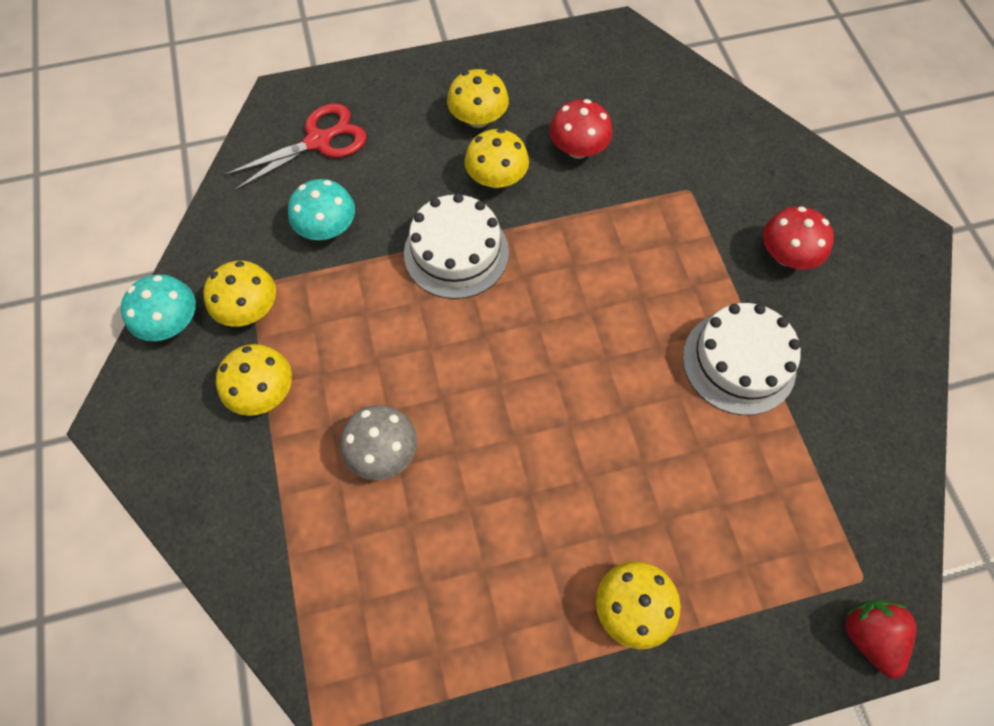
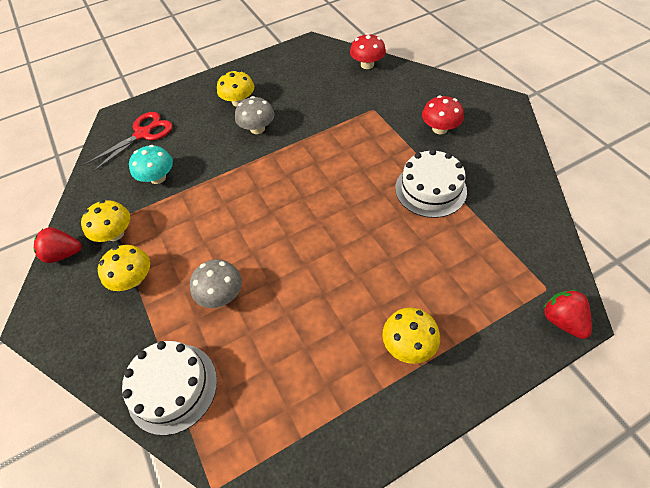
camera: 10 degrees left, 10 degrees down
turquoise mushroom [121,274,196,341] -> red strawberry [34,227,82,263]
white cake [404,193,509,299] -> white cake moved to [122,341,217,435]
yellow mushroom [465,129,529,188] -> grey mushroom [235,96,274,134]
red mushroom [549,99,613,159] -> red mushroom moved to [350,33,386,69]

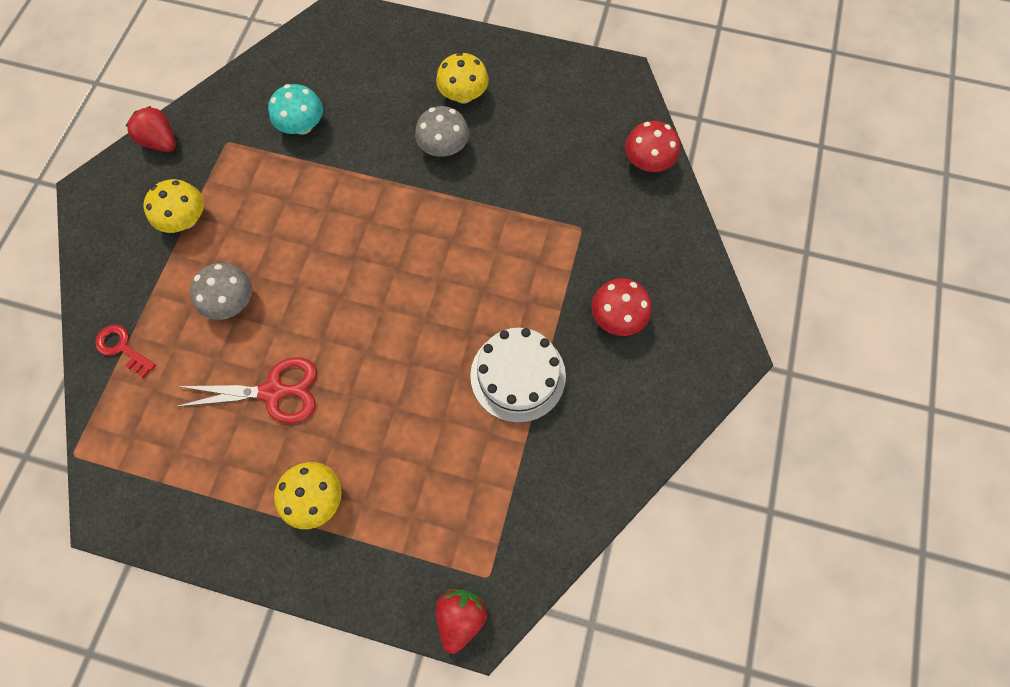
camera: 40 degrees right, 15 degrees up
yellow mushroom [81,200,130,242] -> none
red scissors [86,112,173,171] -> red scissors moved to [175,357,317,424]
white cake [122,341,217,435] -> red key [95,325,156,378]

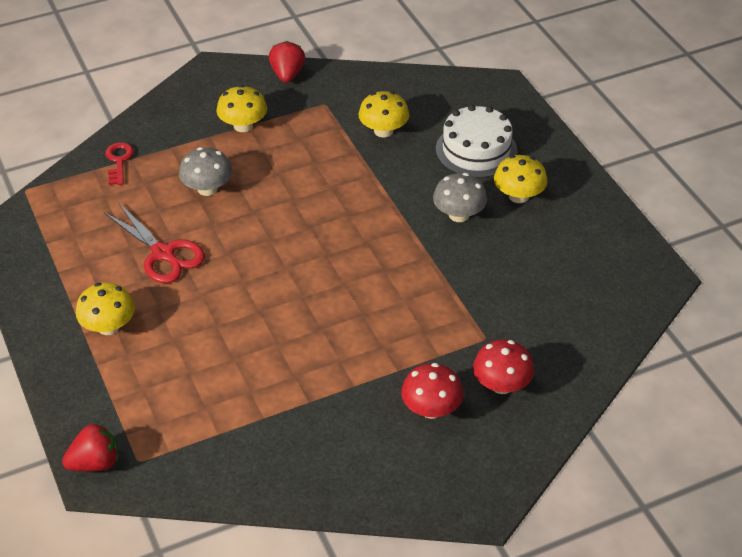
camera: 50 degrees right, 25 degrees down
turquoise mushroom [268,84,323,135] -> yellow mushroom [358,91,409,138]
white cake [470,328,566,423] -> white cake moved to [436,104,518,178]
red mushroom [625,121,680,172] -> red mushroom moved to [473,340,534,394]

